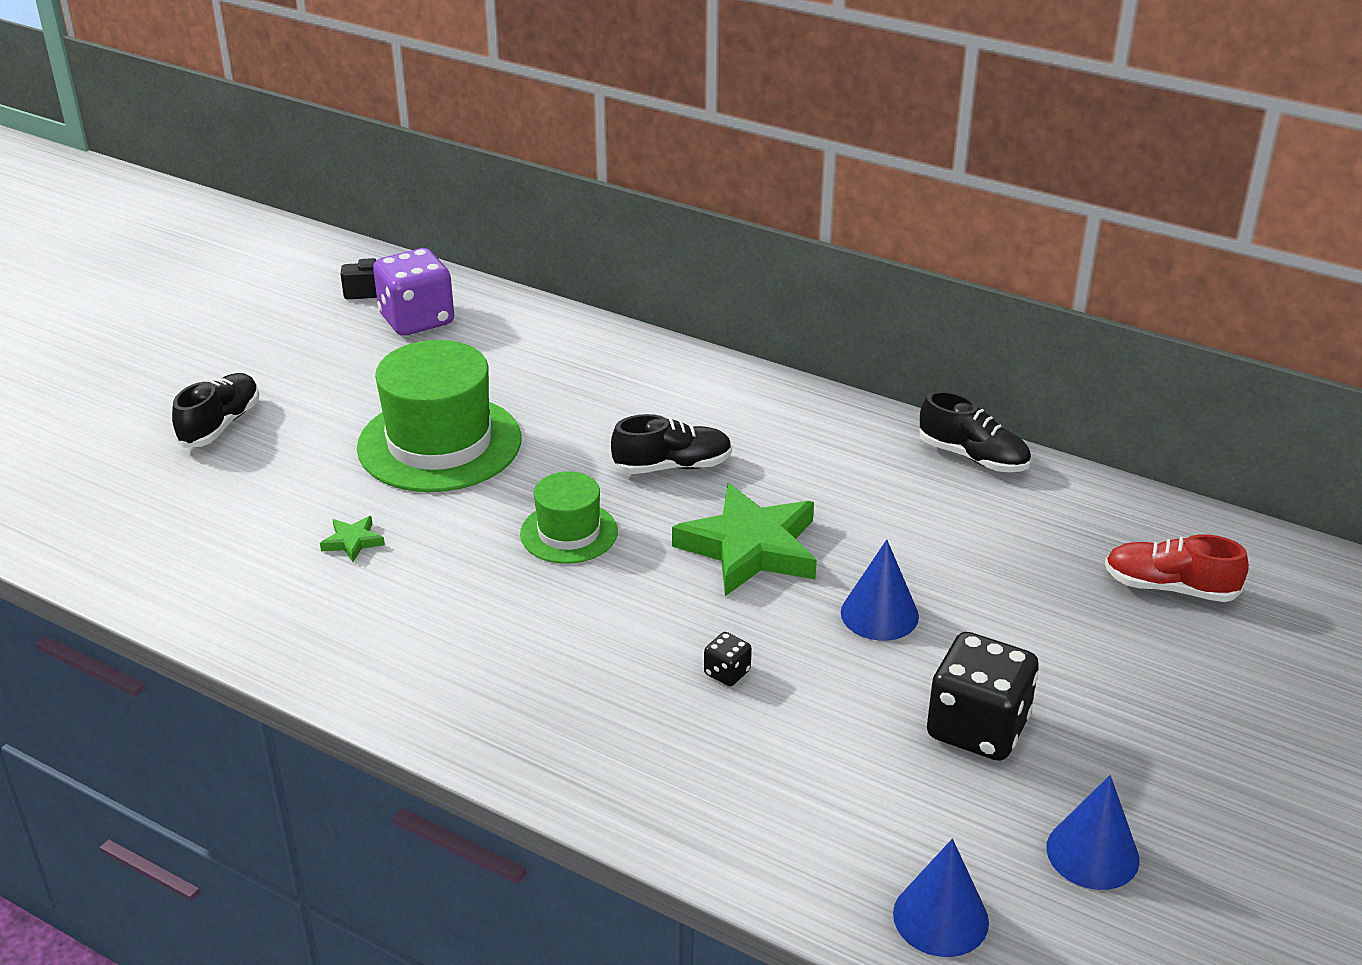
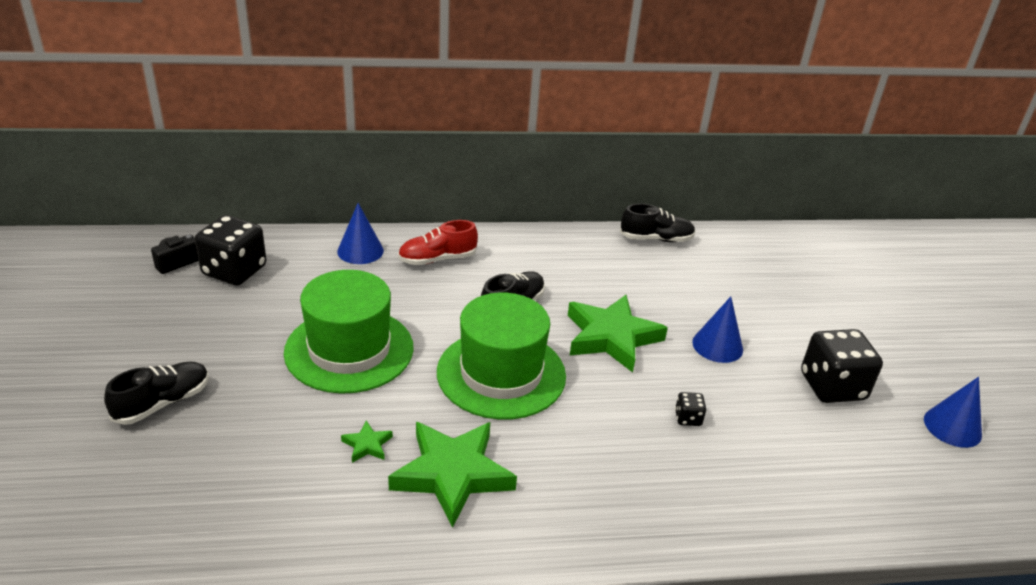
camera: 40 degrees left, 0 degrees up
black shoe [172,373,259,448] -> black shoe turned 60 degrees clockwise [104,361,209,425]
purple dice [373,248,454,336] -> black dice [195,215,266,285]
green hat [520,472,618,564] -> green hat [437,293,566,420], size x1.80
blue cone [893,839,989,957] -> blue cone moved to [337,203,384,264]
red shoe [1105,534,1249,602] -> red shoe moved to [398,220,478,265]
none -> green star [388,422,517,528]

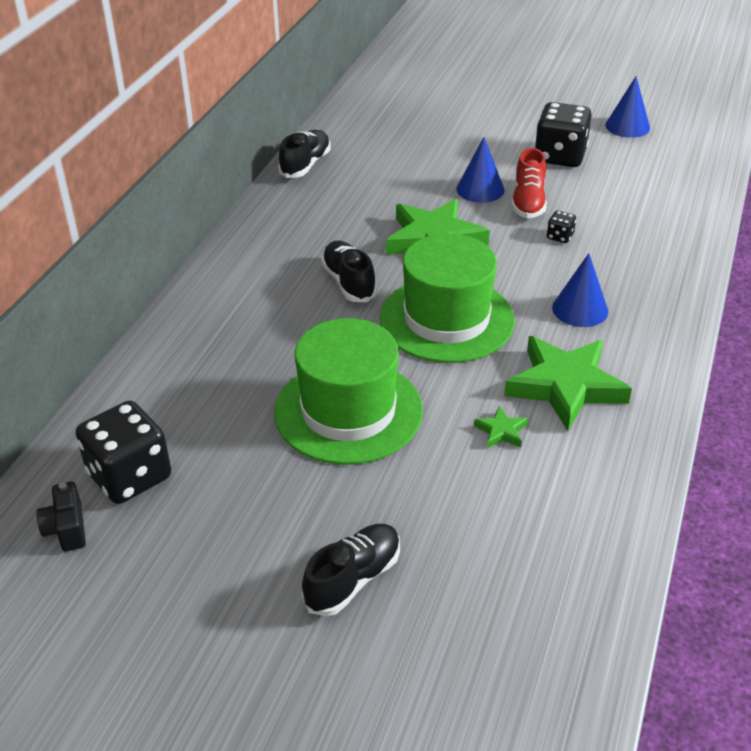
camera: 60 degrees left, 5 degrees up
black shoe [104,361,209,425] -> black shoe turned 60 degrees clockwise [302,524,400,616]
blue cone [337,203,384,264] -> blue cone moved to [552,253,608,327]
red shoe [398,220,478,265] -> red shoe moved to [511,148,547,218]

